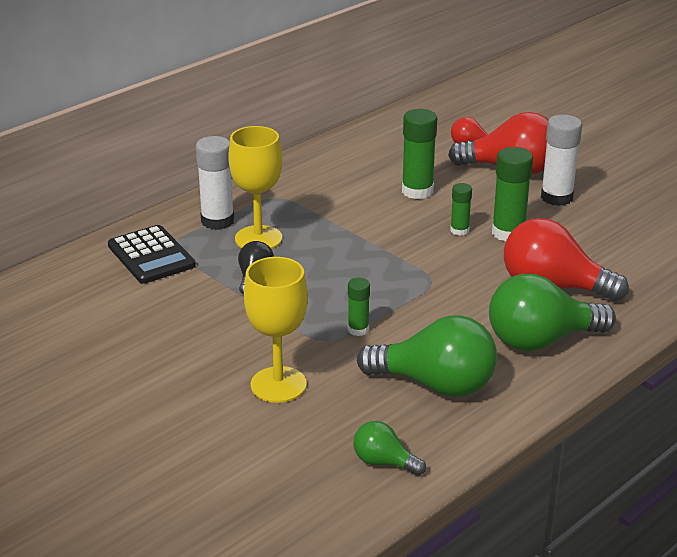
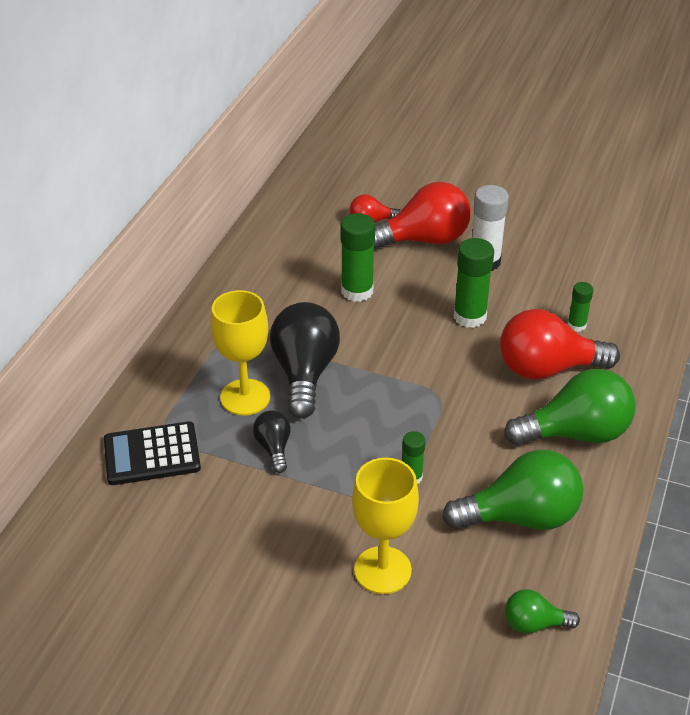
camera: 25 degrees left, 10 degrees up
black calculator [108,225,196,284] -> black calculator turned 135 degrees clockwise [104,421,201,485]
white glue stick [196,136,234,230] -> none
green glue stick [450,183,472,236] -> green glue stick moved to [568,282,593,332]
green light bulb [489,274,616,351] -> green light bulb turned 150 degrees counterclockwise [504,369,636,446]
none -> black light bulb [270,302,340,419]

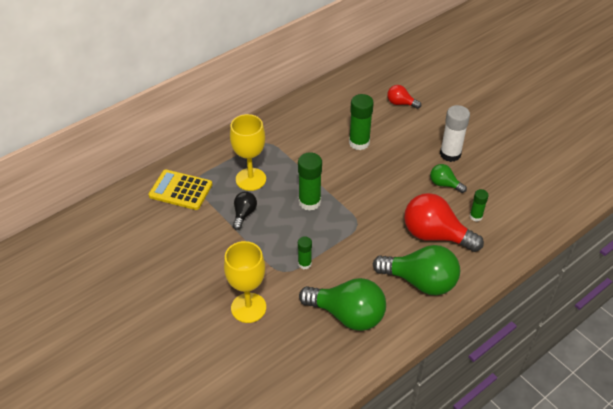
camera: 30 degrees right, 5 degrees up
black calculator [104,421,201,485] -> yellow calculator [149,170,212,210]
black light bulb [270,302,340,419] -> none
red light bulb [374,182,471,250] -> none
green glue stick [454,238,494,328] -> green glue stick moved to [298,153,322,211]
green light bulb [505,589,580,634] -> green light bulb moved to [430,164,467,193]

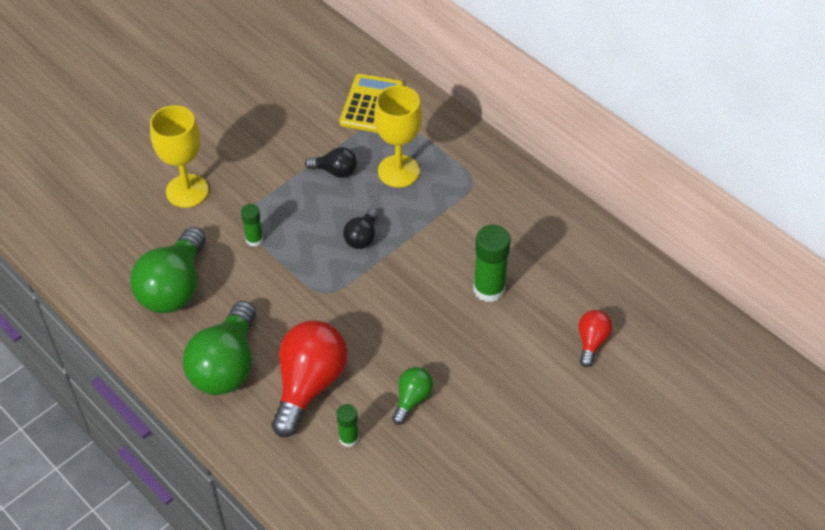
camera: 85 degrees right, 5 degrees up
green glue stick [298,153,322,211] -> black light bulb [343,208,378,249]
white glue stick [440,105,470,162] -> none

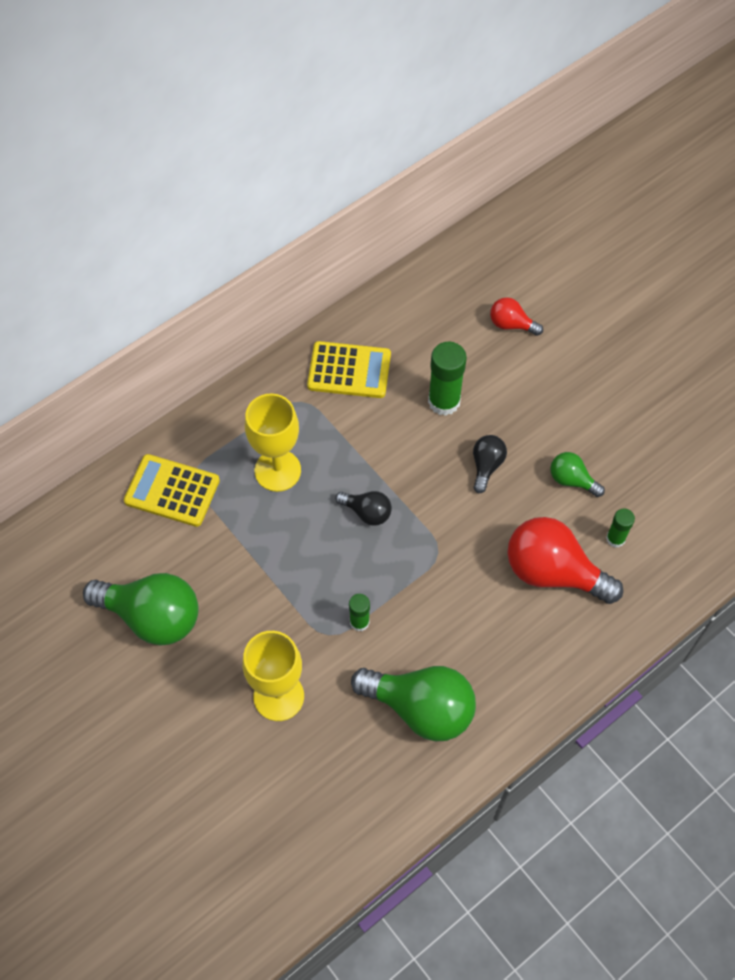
camera: 85 degrees left, 10 degrees up
green light bulb [183,301,256,395] -> green light bulb moved to [83,573,199,646]
black light bulb [305,147,357,178] -> black light bulb moved to [473,435,507,493]
none -> yellow calculator [307,341,391,398]

